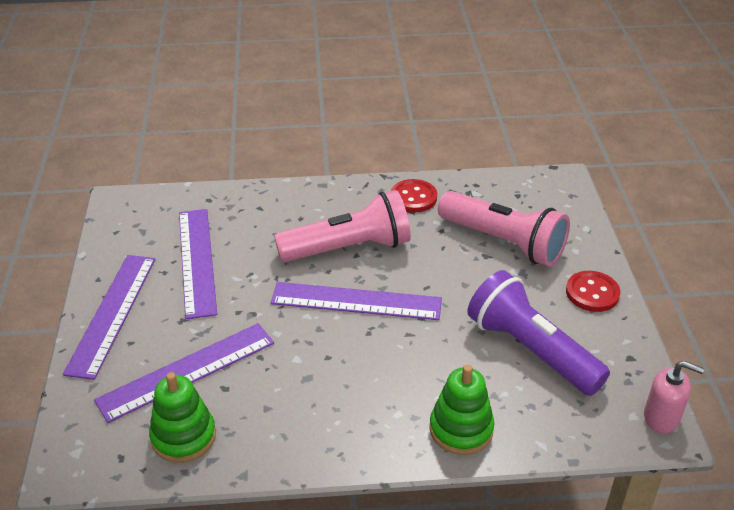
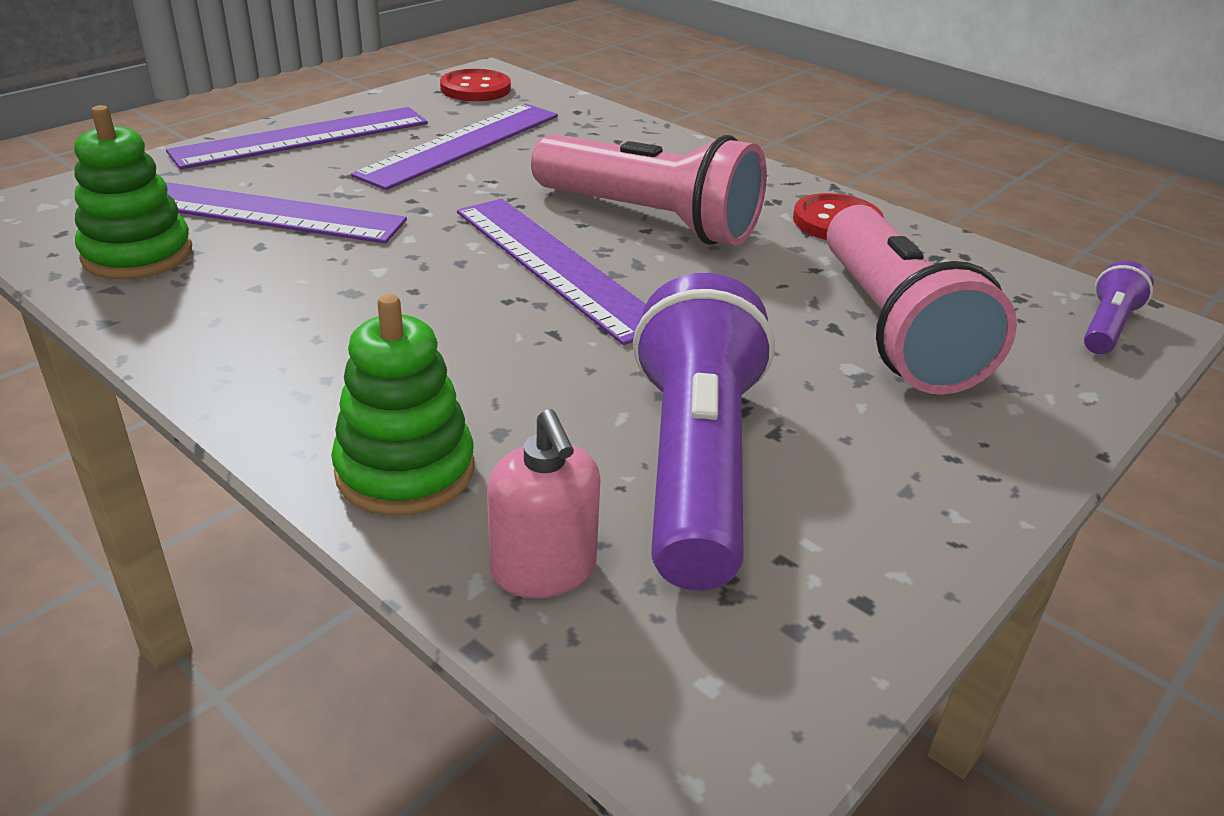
camera: 45 degrees right, 5 degrees down
red button [566,271,620,312] -> red button moved to [440,69,511,101]
pink soap dispenser [644,361,704,433] -> pink soap dispenser moved to [487,409,600,598]
none -> purple flashlight [1084,261,1154,354]

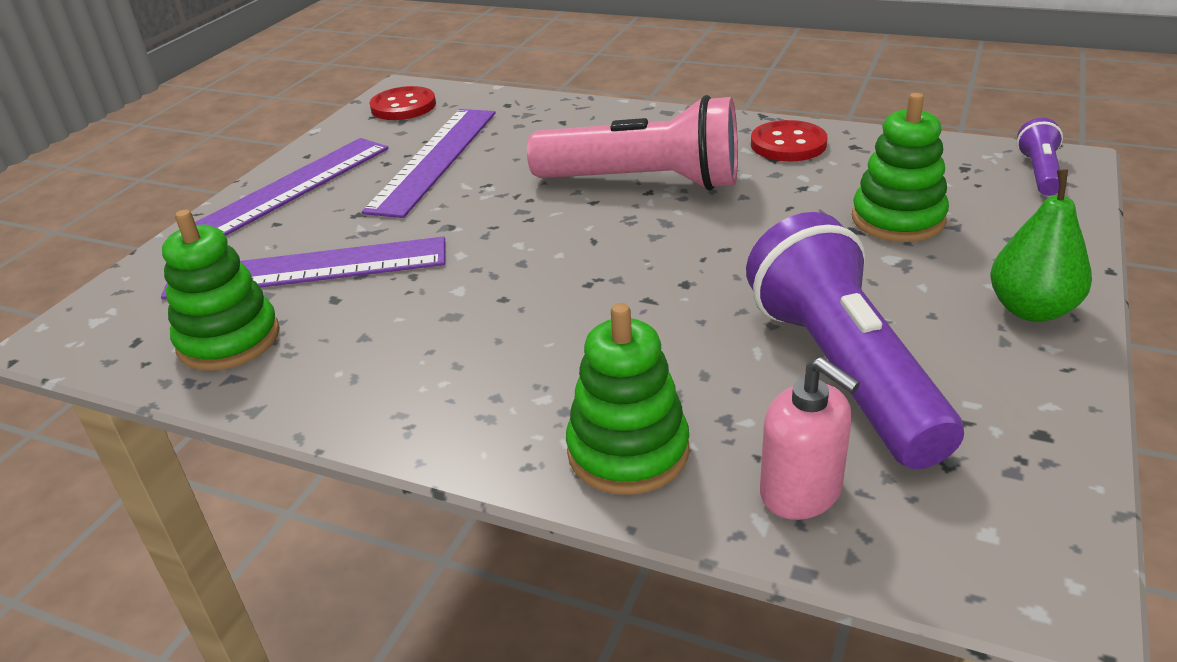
camera: 15 degrees left, 0 degrees up
purple ruler [457,199,646,345] -> none
pink flashlight [827,205,1017,395] -> green stacking toy [852,93,949,242]
none -> green pear [990,169,1092,322]

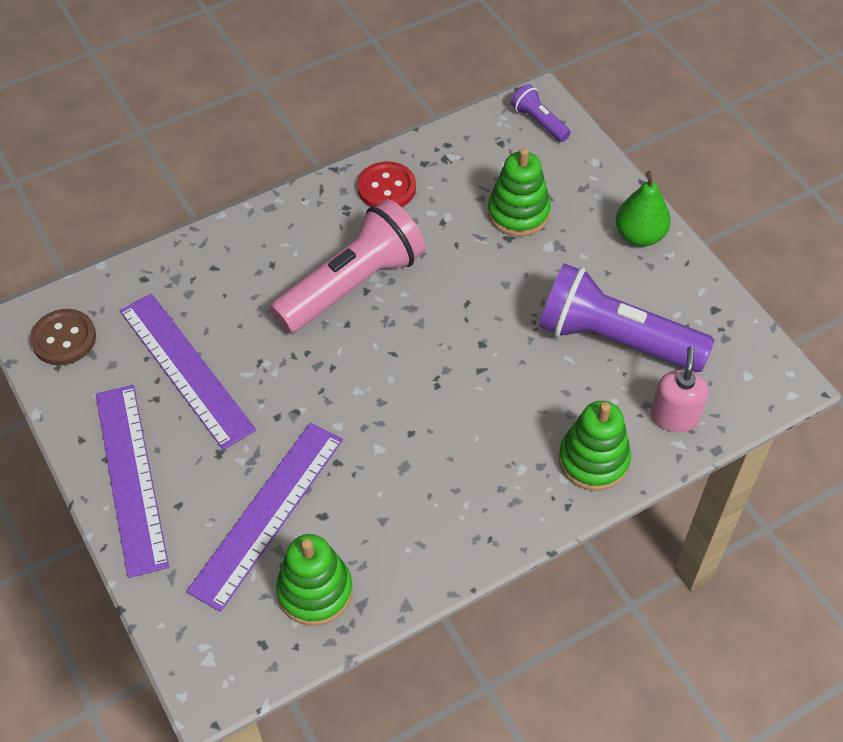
camera: 55 degrees left, 20 degrees up
red button [369,86,436,120] -> brown button [30,309,96,365]
pink soap dispenser [760,357,860,520] -> pink soap dispenser turned 75 degrees counterclockwise [651,346,709,432]

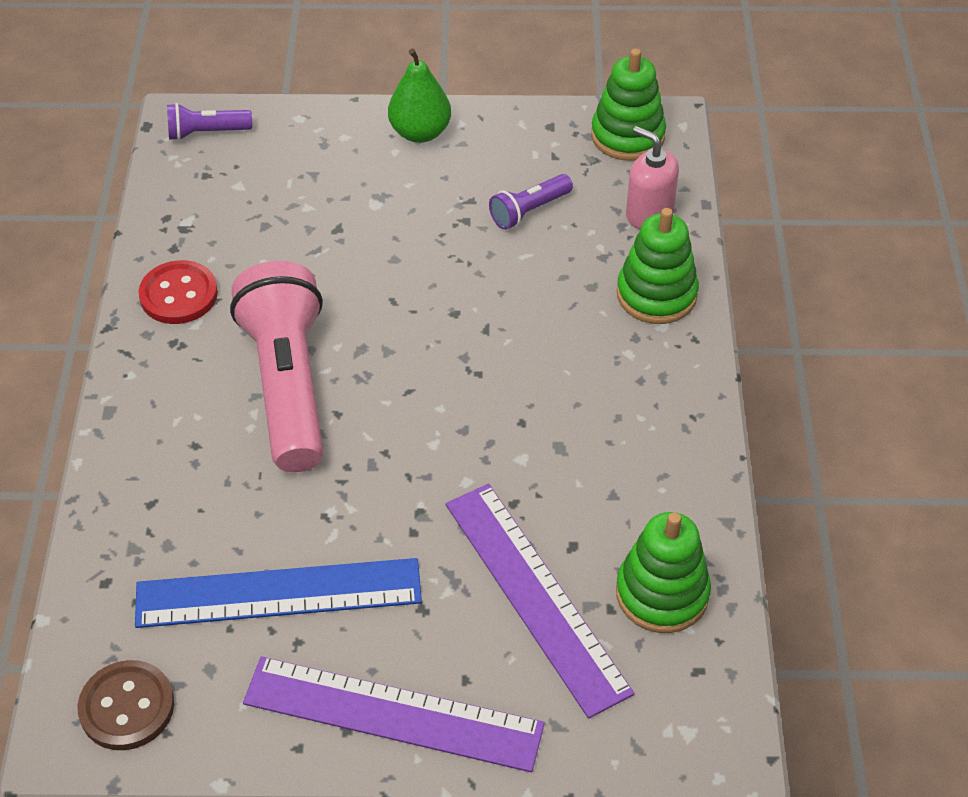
camera: 60 degrees left, 5 degrees down
purple ruler [120,293,256,450] -> blue ruler [135,558,422,628]
green stacking toy [488,148,551,237] -> green stacking toy moved to [591,48,666,161]
purple flashlight [539,263,714,372] -> purple flashlight [489,174,573,230], size x0.46

